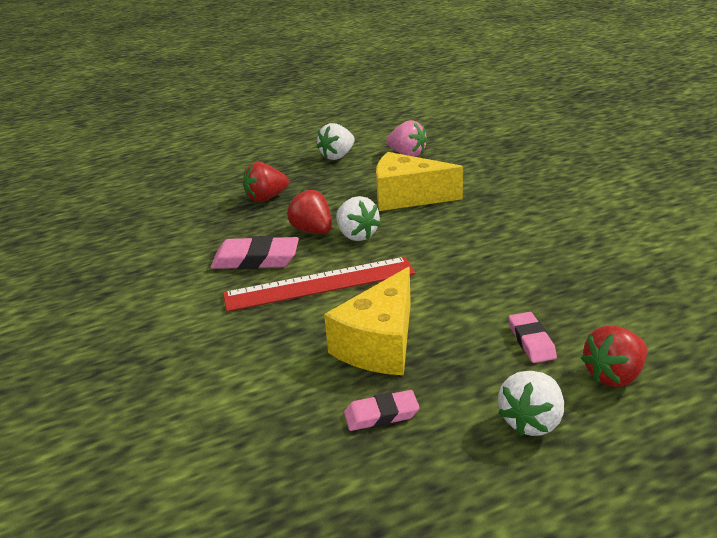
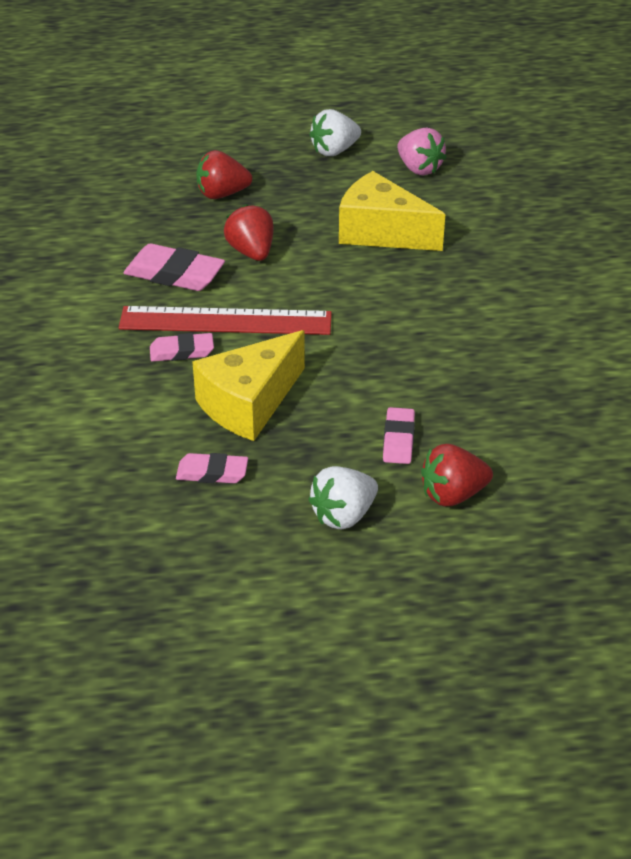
camera: 15 degrees right, 10 degrees up
white strawberry [336,196,381,241] -> none
none -> pink eraser [150,333,214,362]

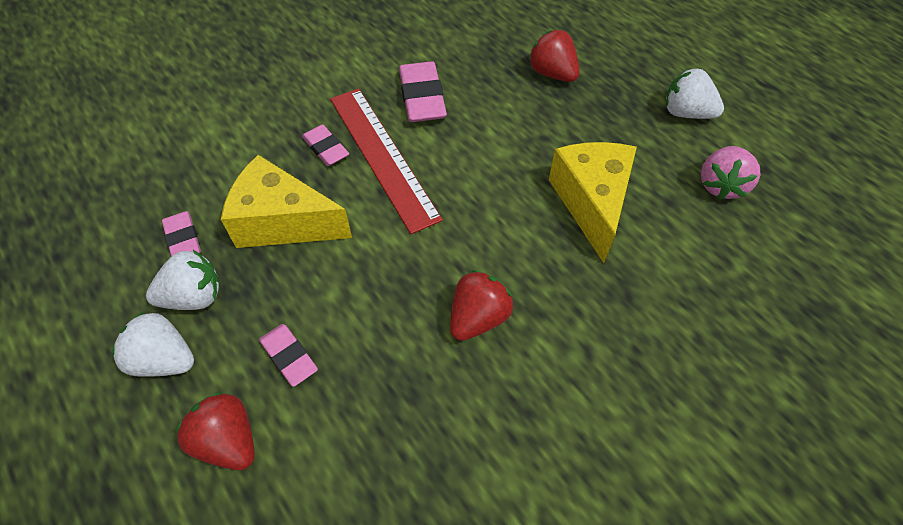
camera: 60 degrees right, 15 degrees up
red strawberry [224,204,274,261] -> red strawberry moved to [450,270,513,341]
pink eraser [383,407,415,464] -> pink eraser turned 75 degrees clockwise [259,324,318,387]
none -> white strawberry [146,250,220,310]

